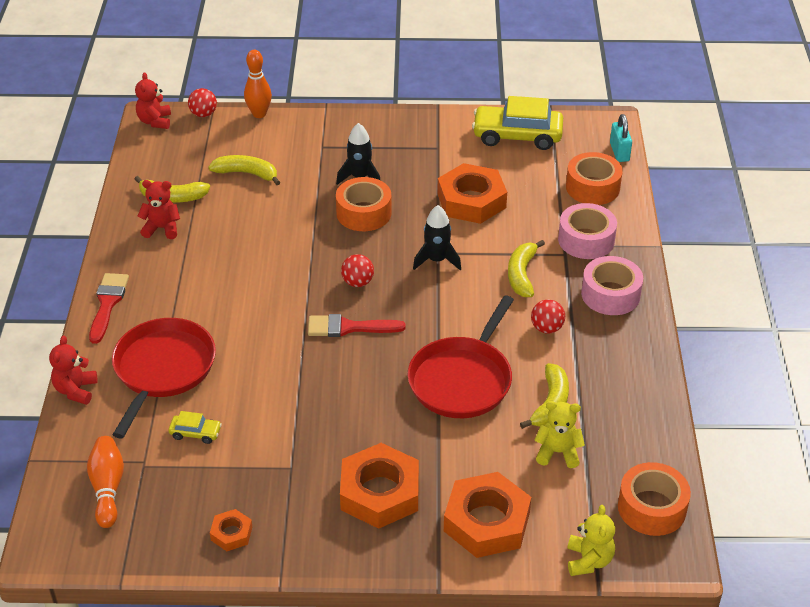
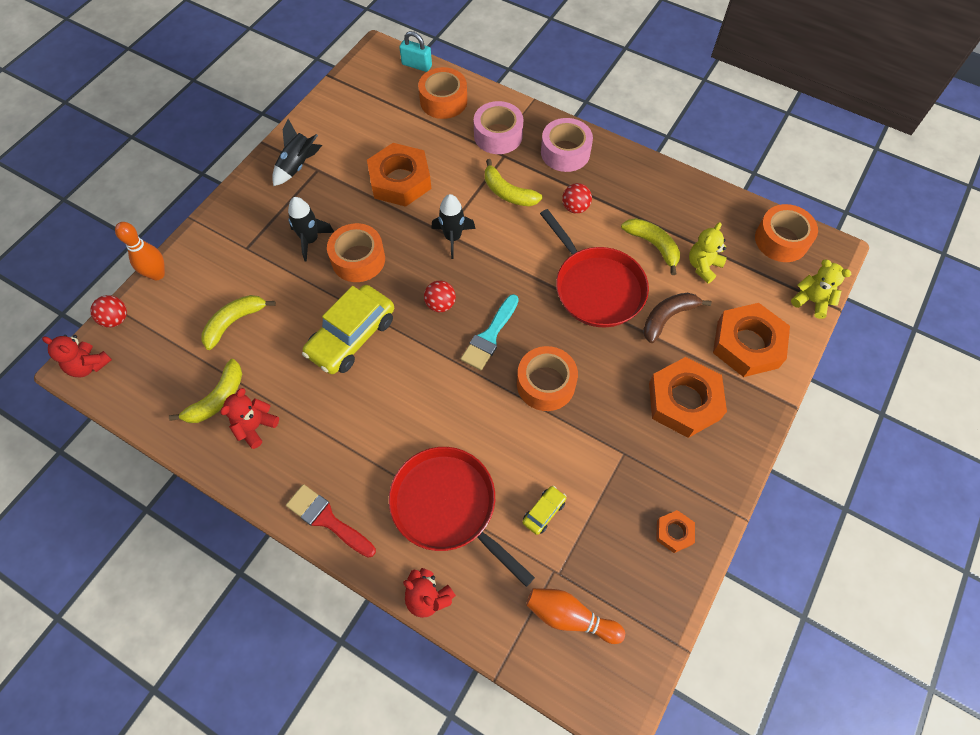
camera: 60 degrees left, 20 degrees up
red brush [308,314,406,337] -> turquoise brush [461,294,519,370]
yellow car [472,96,563,150] -> yellow car moved to [302,285,394,374]
none -> black rocket [272,119,322,186]
none -> orange tape [517,346,578,411]
none -> brown banana [643,293,711,343]

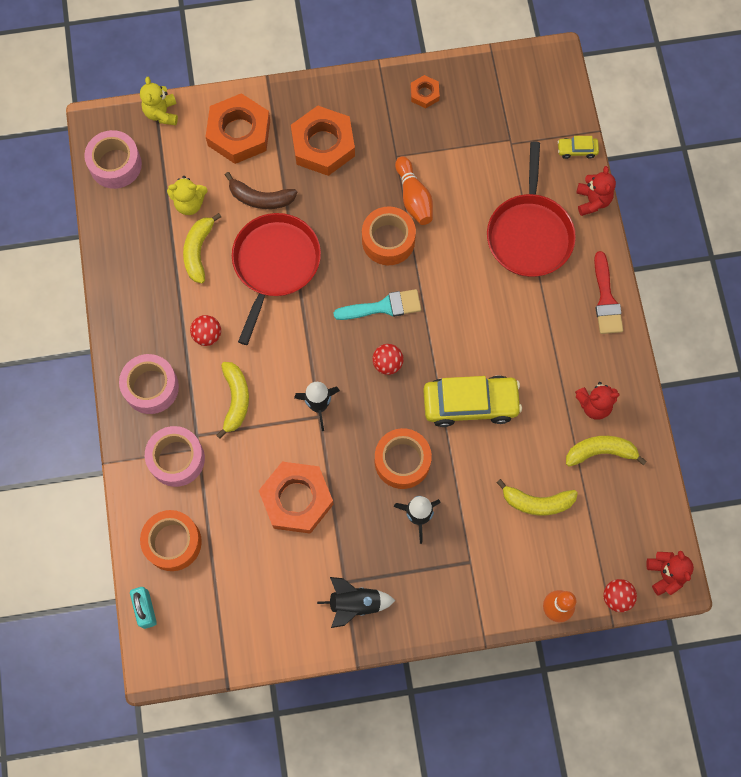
camera: 130 degrees left, 10 degrees up
yellow car [522,486,567,535] -> yellow car moved to [558,136,599,159]
orange bowling pin [526,588,625,644] -> orange bowling pin moved to [395,156,433,225]
orange tape [755,204,818,262] -> pink tape [84,130,142,189]

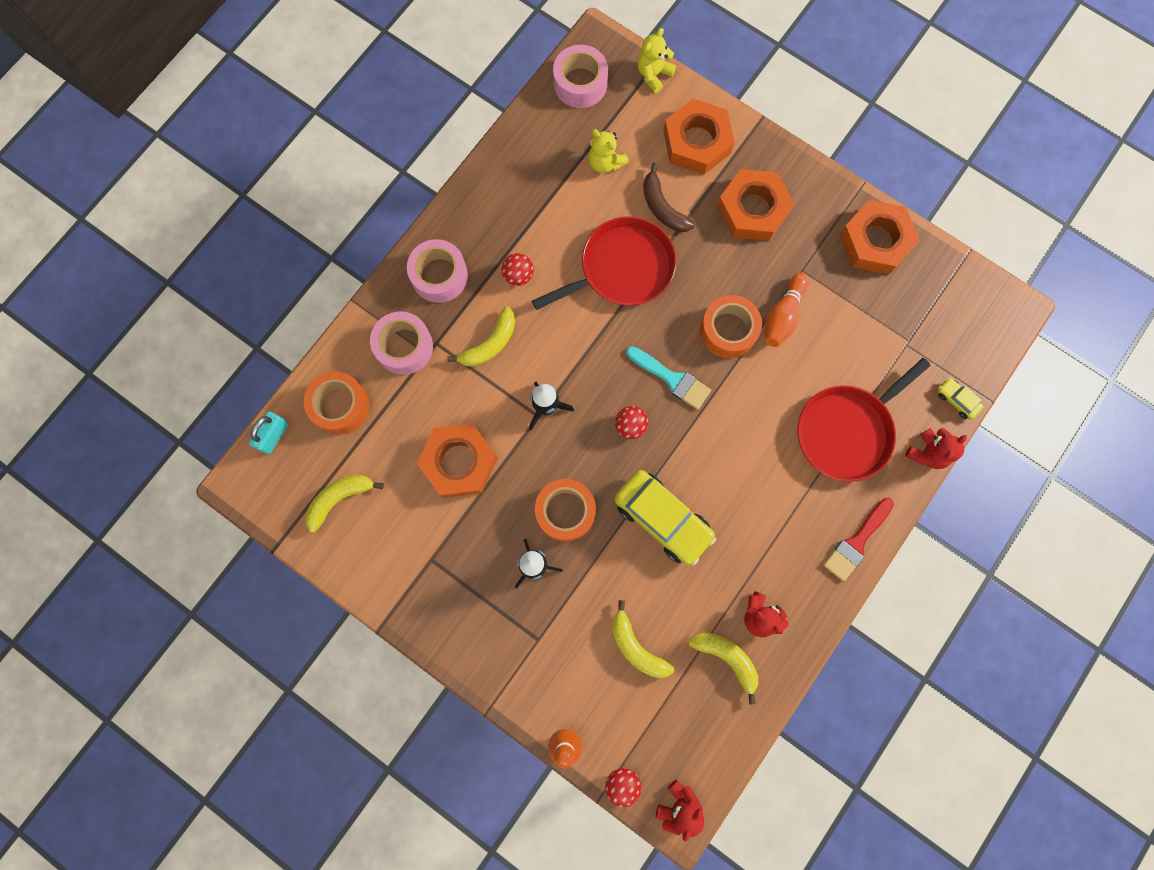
camera: 45 degrees right, 5 degrees up
yellow banana [183,213,221,284] -> yellow banana moved to [305,475,384,532]
black rocket [317,577,395,628] -> none
orange nut [410,75,440,108] -> orange nut [839,200,920,274], size x2.09

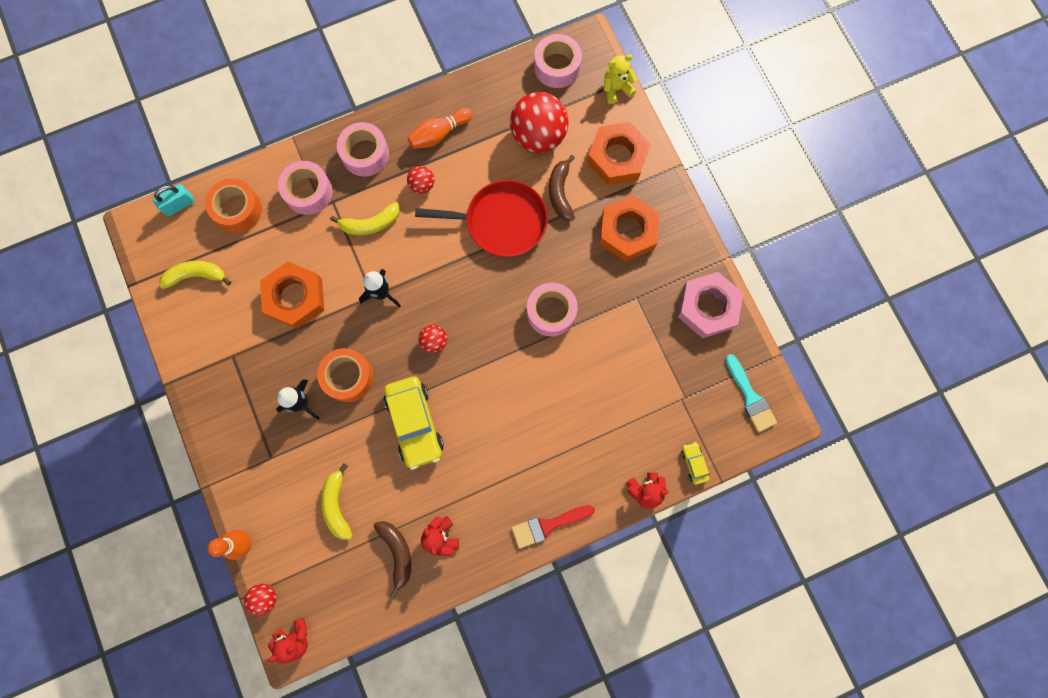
camera: 30 degrees right, 0 degrees up
yellow teddy bear [588,129,629,173] -> red ball [510,92,569,153]
turquoise brush [626,346,711,410] -> turquoise brush moved to [725,354,777,432]
yellow banana [688,632,758,704] -> brown banana [373,521,411,598]
orange tape [700,295,762,359] -> pink tape [527,282,578,337]
orange bowling pin [765,273,808,347] -> orange bowling pin moved to [407,108,472,149]
red pan [797,358,931,482] -> none
orange nut [839,200,920,274] -> pink nut [678,272,743,338]

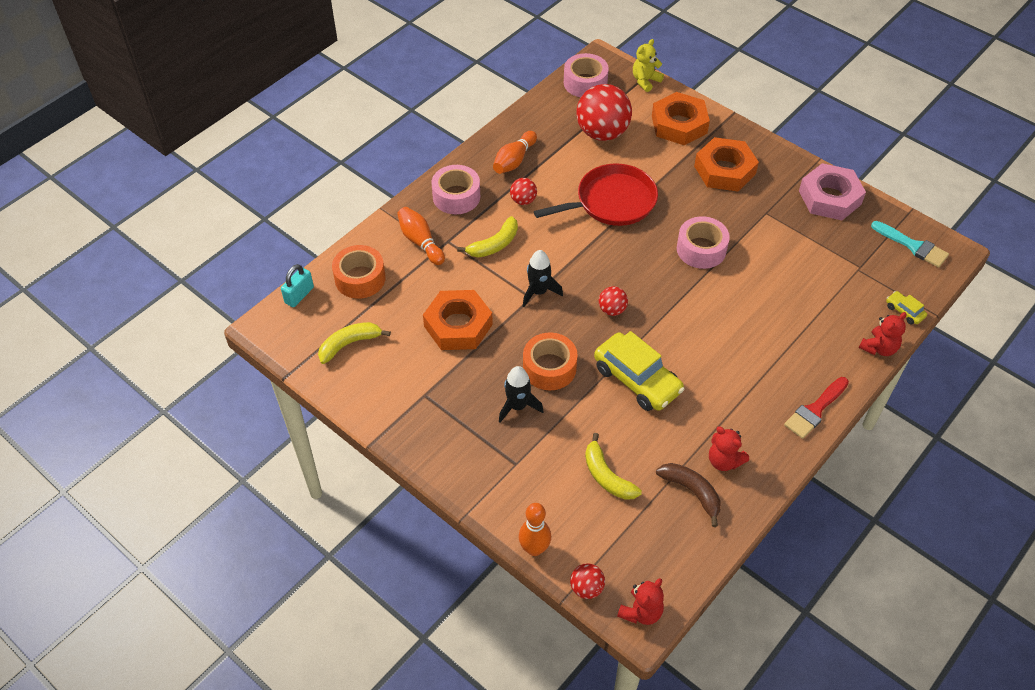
camera: 25 degrees left, 25 degrees down
pink tape [278,161,333,215] -> orange bowling pin [397,207,445,265]
brown banana [549,155,575,221] -> none

